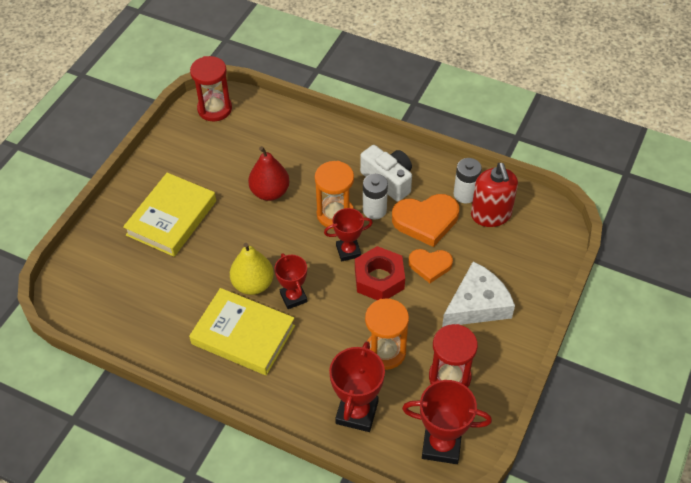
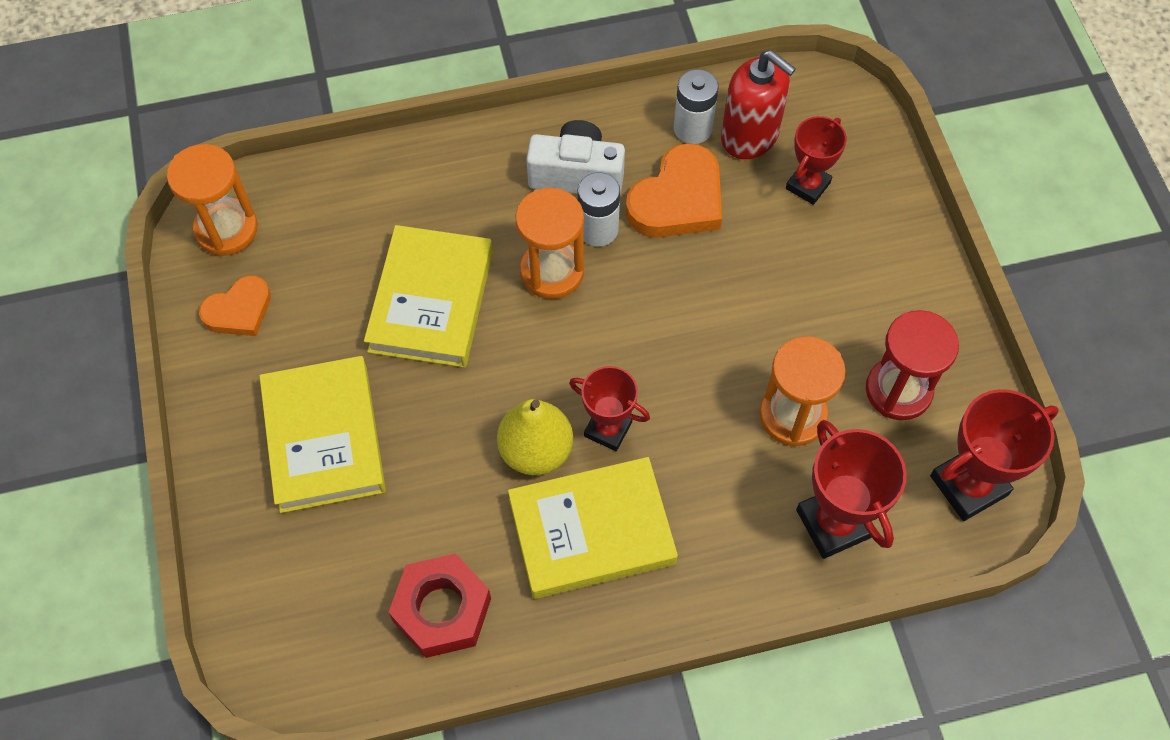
camera: 40 degrees left, 10 degrees up
red hourglass [190,56,232,121] -> orange hourglass [167,144,258,256]
red pear [248,146,289,201] -> yellow book [364,225,493,368]
red trophy [324,208,373,261] -> red trophy moved to [786,116,847,205]
red nut [355,246,405,300] -> red nut moved to [389,553,491,658]
orange heart [408,249,453,283] -> orange heart moved to [199,276,271,336]
white cheese [442,262,515,327] -> none

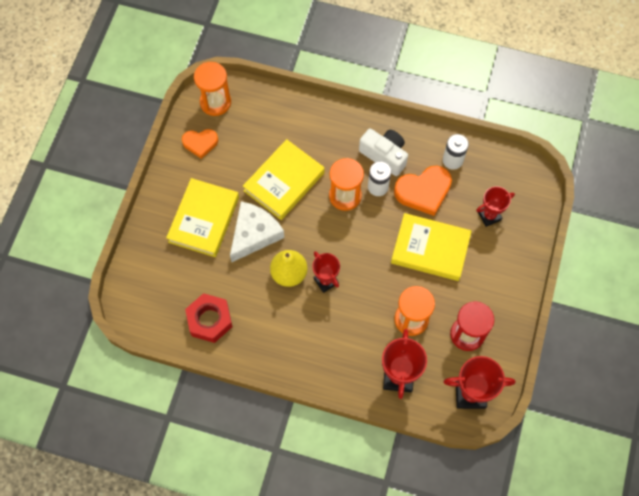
camera: 30 degrees right, 5 degrees up
yellow book [508,457,678,599] -> yellow book moved to [391,213,472,281]
red soap dispenser [721,50,796,159] -> none
none -> white cheese [230,201,284,262]

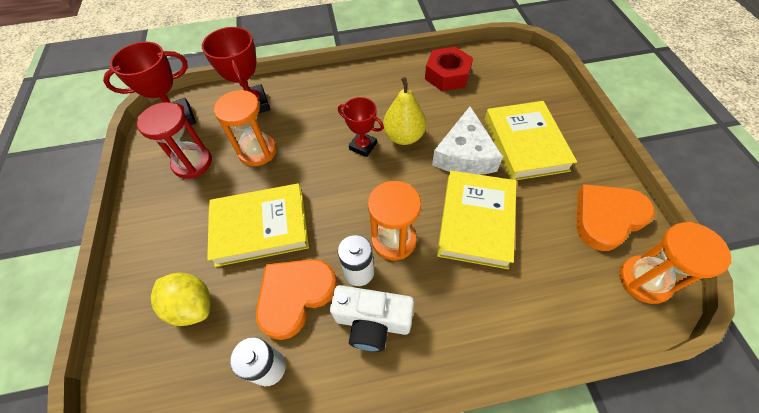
camera: 155 degrees right, 10 degrees down
orange heart [182,129,218,159] -> orange heart [577,184,655,251], size x1.59
red trophy [476,186,515,227] -> yellow lemon [151,273,211,326]

